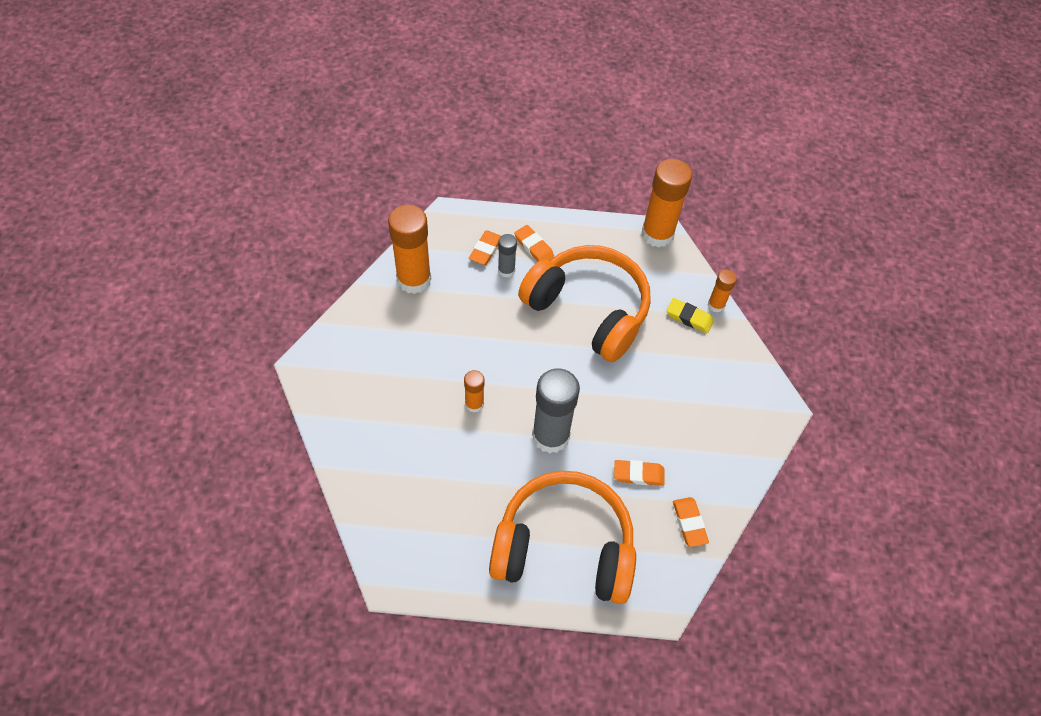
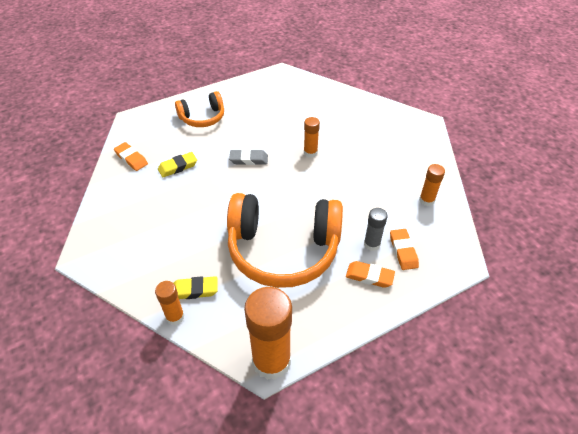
camera: 150 degrees right, 10 degrees down
orange glue stick [388,205,431,294] -> orange glue stick [419,164,445,206], size x0.51
orange headphones [489,471,636,604] -> orange headphones [175,91,224,127], size x0.52
grey glue stick [532,368,580,453] -> grey eraser [229,149,268,165]
orange eraser [614,460,665,486] -> yellow eraser [158,152,197,177]

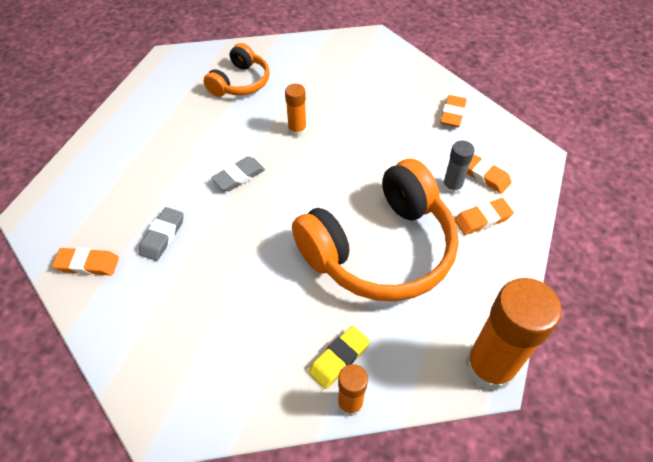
camera: 40 degrees left, 5 degrees up
yellow eraser [158,152,197,177] -> grey eraser [139,207,184,261]
orange headphones [175,91,224,127] -> orange headphones moved to [203,43,270,97]
orange glue stick [419,164,445,206] -> orange eraser [440,95,467,127]

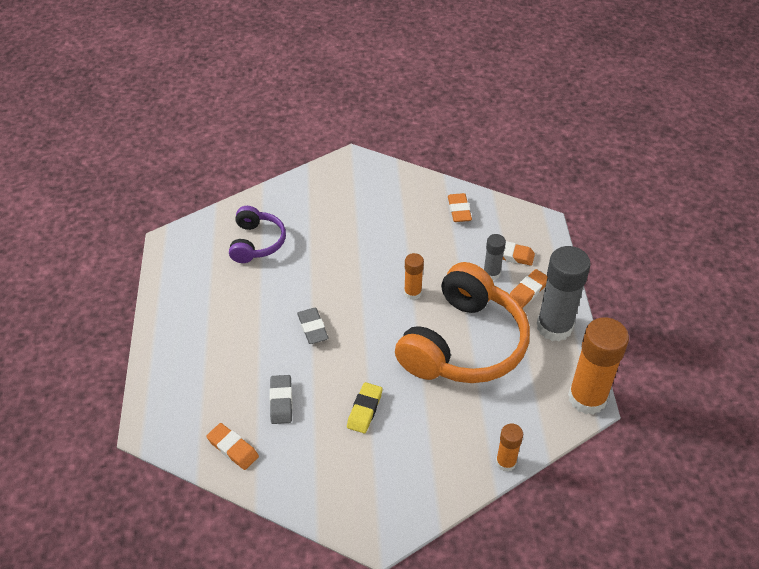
camera: 25 degrees left, 5 degrees down
orange eraser [52,248,119,275] -> orange eraser turned 60 degrees clockwise [206,423,259,470]
orange headphones [203,43,270,97] -> purple headphones [229,206,286,263]
grey eraser [211,156,265,191] -> grey eraser turned 45 degrees counterclockwise [297,308,329,344]
orange glue stick [285,84,307,137] -> orange glue stick moved to [404,253,424,300]
yellow eraser [308,326,370,389] -> yellow eraser moved to [347,382,383,433]
none -> grey glue stick [537,246,591,341]

